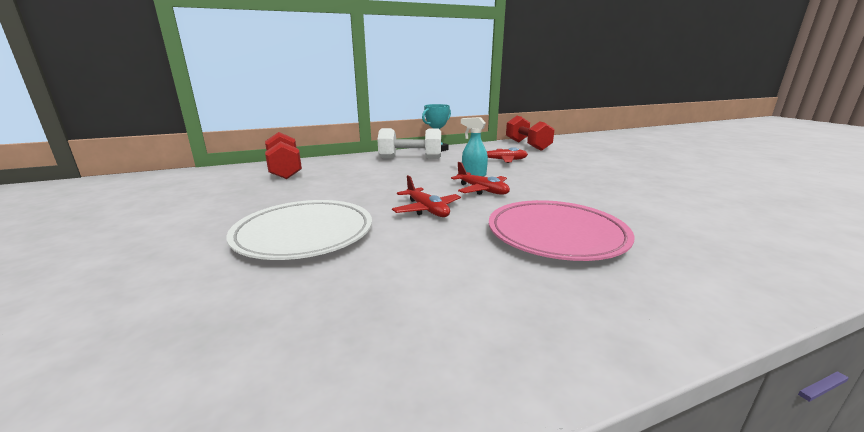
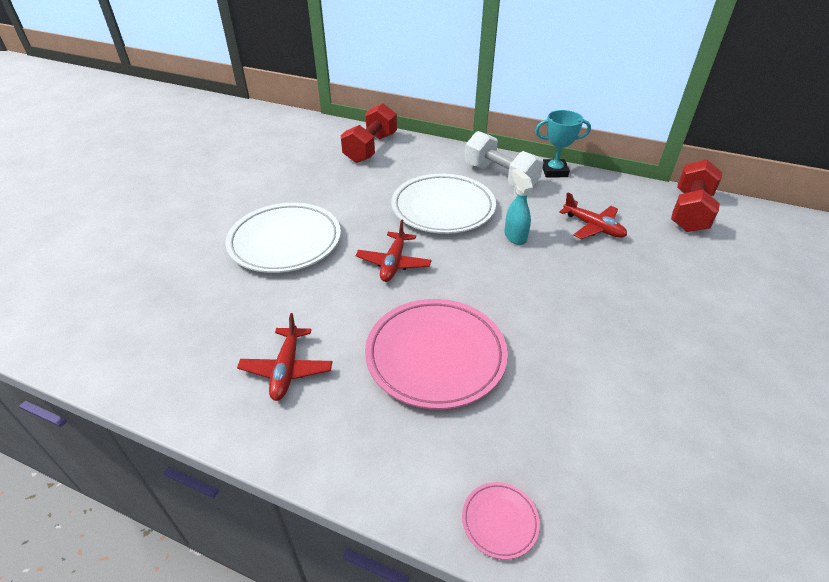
camera: 45 degrees right, 20 degrees up
red plane [451,162,510,195] -> red plane moved to [237,313,332,401]
none -> white plate [391,174,496,234]
none -> pink plate [462,482,540,560]

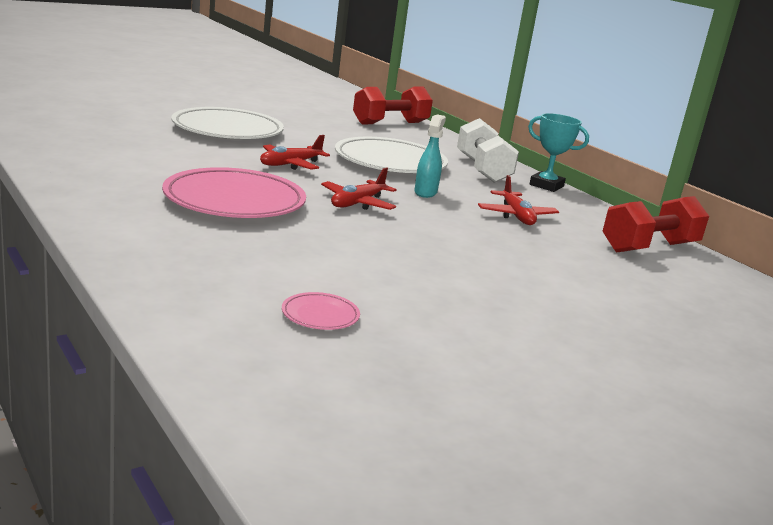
camera: 30 degrees right, 20 degrees down
red plane [237,313,332,401] -> red plane moved to [321,167,397,210]
pink plate [462,482,540,560] -> pink plate moved to [282,292,360,330]

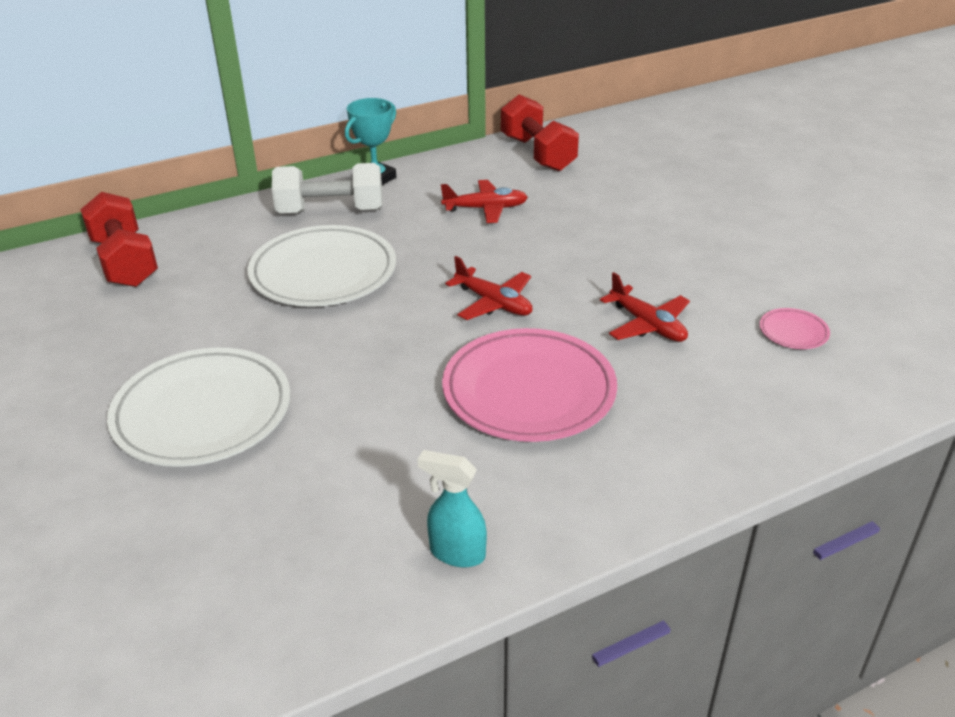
camera: 80 degrees left, 15 degrees up
red plane [260,135,330,170] -> red plane moved to [600,272,690,342]
turquoise spray bottle [414,114,446,198] -> turquoise spray bottle moved to [417,450,487,567]

